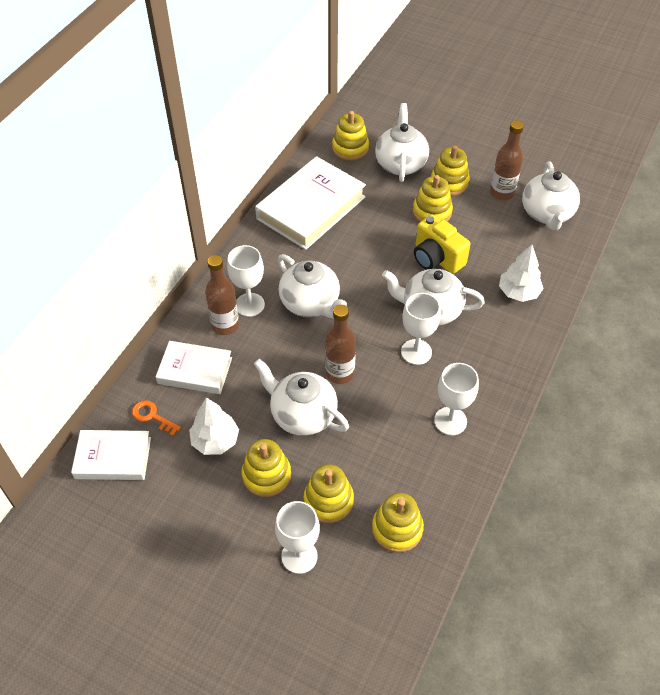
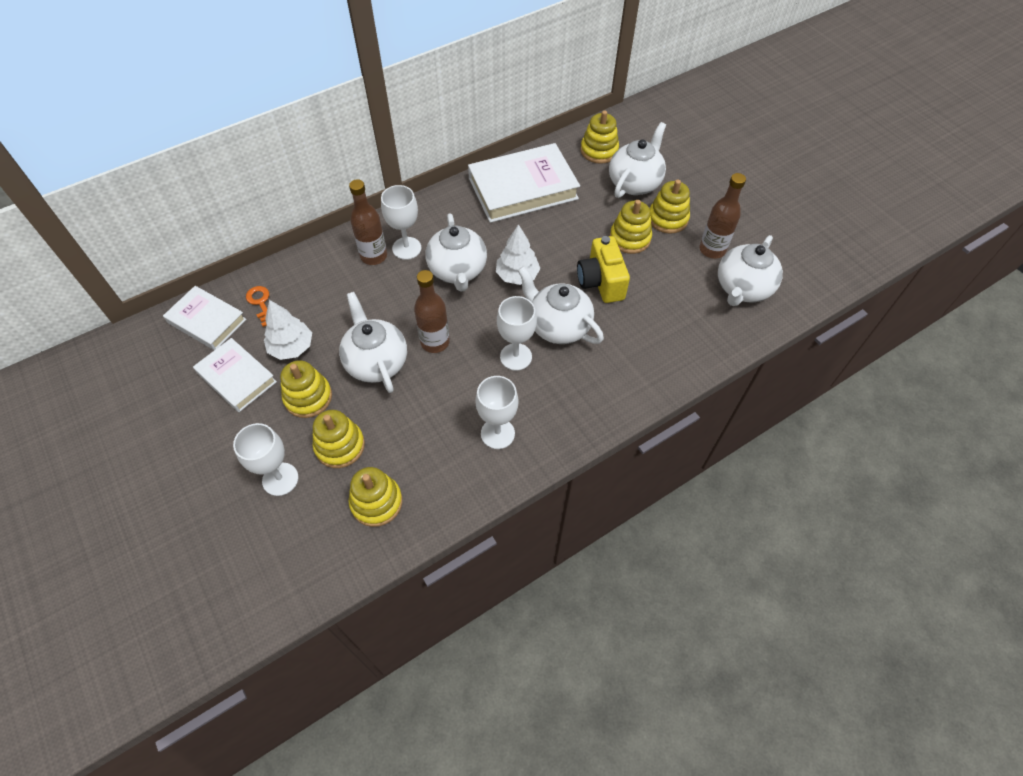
camera: 30 degrees right, 5 degrees up
white book [156,341,232,394] -> white book moved to [193,338,277,412]
white tree [499,245,544,302] -> white tree moved to [496,224,540,285]

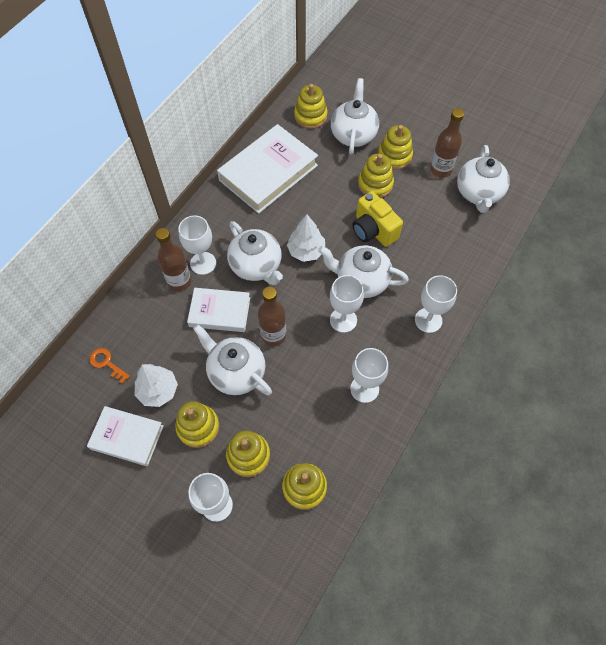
camera: 25 degrees left, 5 degrees up
white book [163,286,247,350] -> white book moved to [187,288,250,332]
none -> white goblet [415,275,457,333]

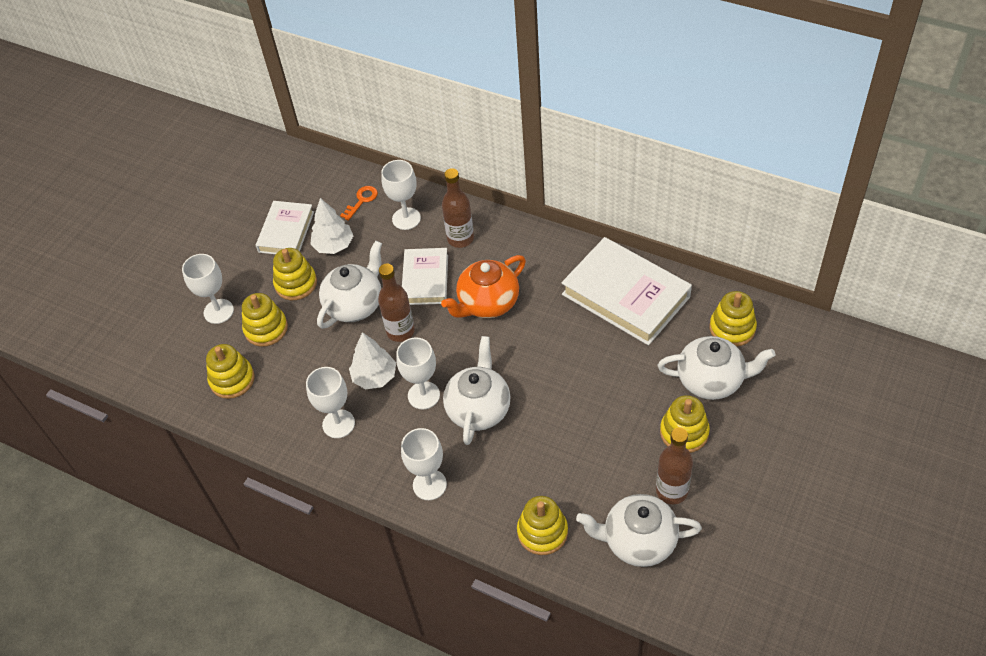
camera: 90 degrees right, 10 degrees down
white goblet [178,216,216,275] -> white goblet moved to [381,160,421,230]
white teapot [227,221,283,285] -> orange teapot [441,255,526,318]
white tree [287,214,325,262] -> white tree moved to [349,332,396,389]
yellow camera [352,191,403,247] -> none
yellow stacking toy [358,153,394,198] -> yellow stacking toy moved to [517,496,568,555]

